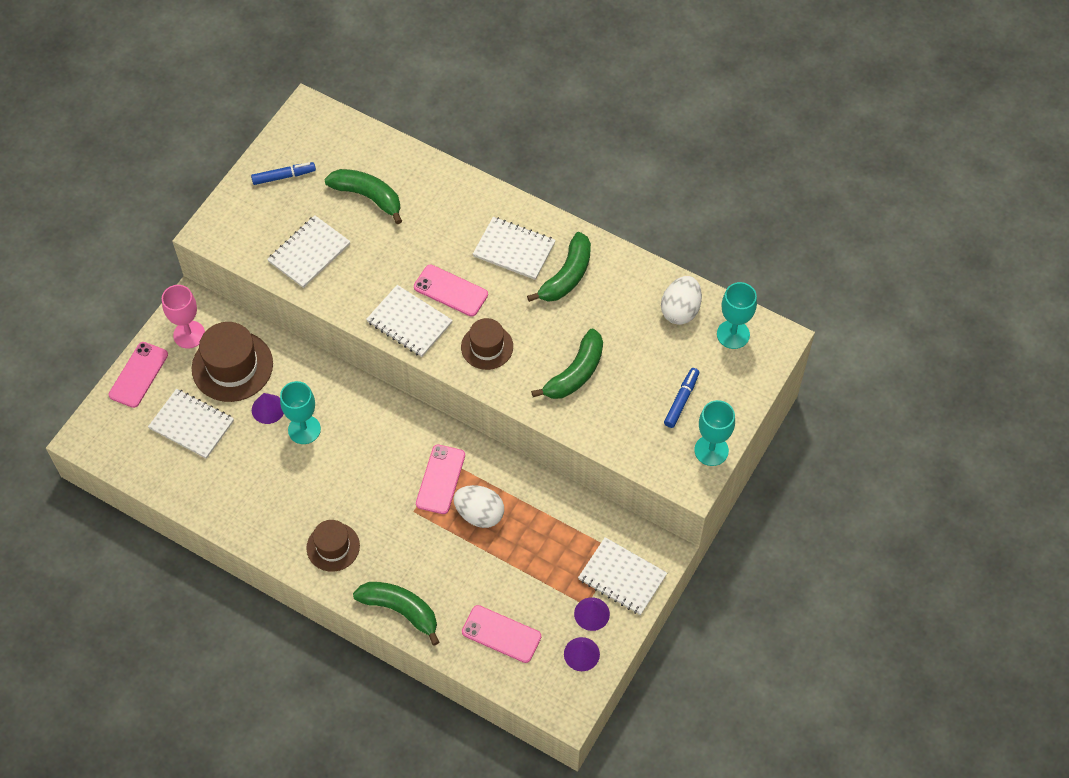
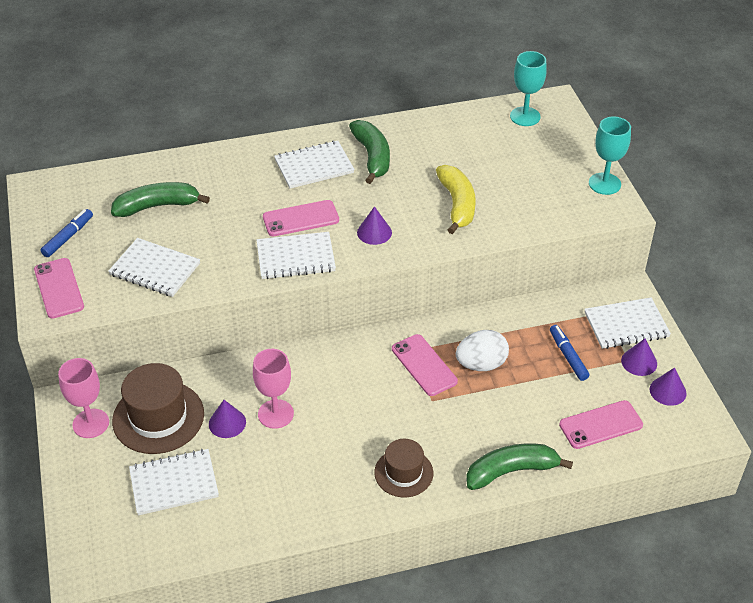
camera: 45 degrees left, 15 degrees down
pink phone [109,342,168,408] -> pink phone moved to [34,258,84,319]
white notebook [267,215,351,288] -> white notebook turned 60 degrees counterclockwise [108,238,200,297]
turquoise goblet [280,381,321,444] -> pink goblet [253,349,294,429]
brown hat [461,318,513,370] -> purple cone [357,206,392,245]
green banana [531,328,603,399] -> yellow banana [436,165,476,234]
white egg [661,276,702,325] -> none
blue marker [664,368,699,428] -> blue marker moved to [550,325,590,381]

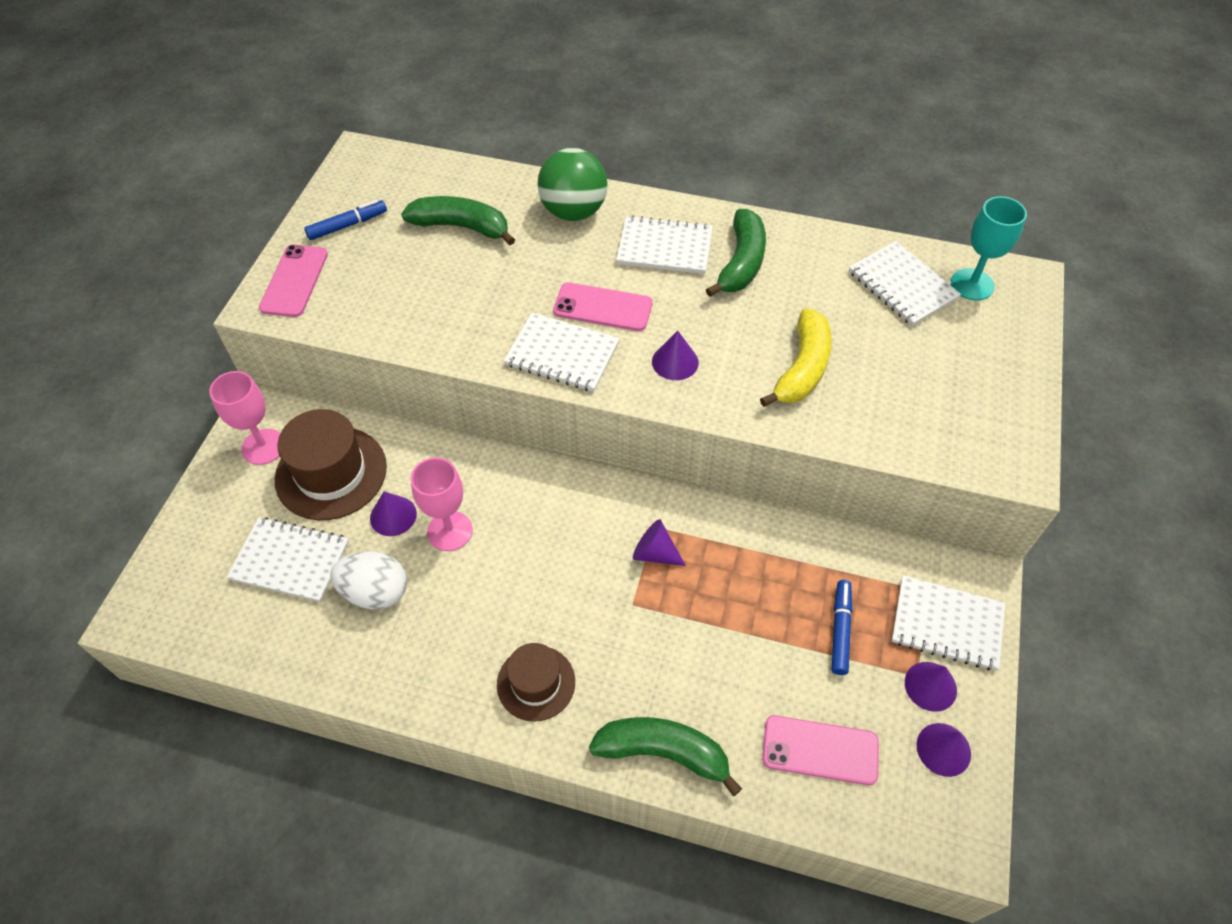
camera: 30 degrees right, 10 degrees up
white notebook [108,238,200,297] -> white notebook moved to [849,241,961,326]
pink phone [392,334,458,396] -> purple cone [633,519,686,566]
white egg [456,330,509,371] -> white egg moved to [330,551,407,609]
turquoise goblet [589,117,631,195] -> none
none -> green ball [537,148,608,221]

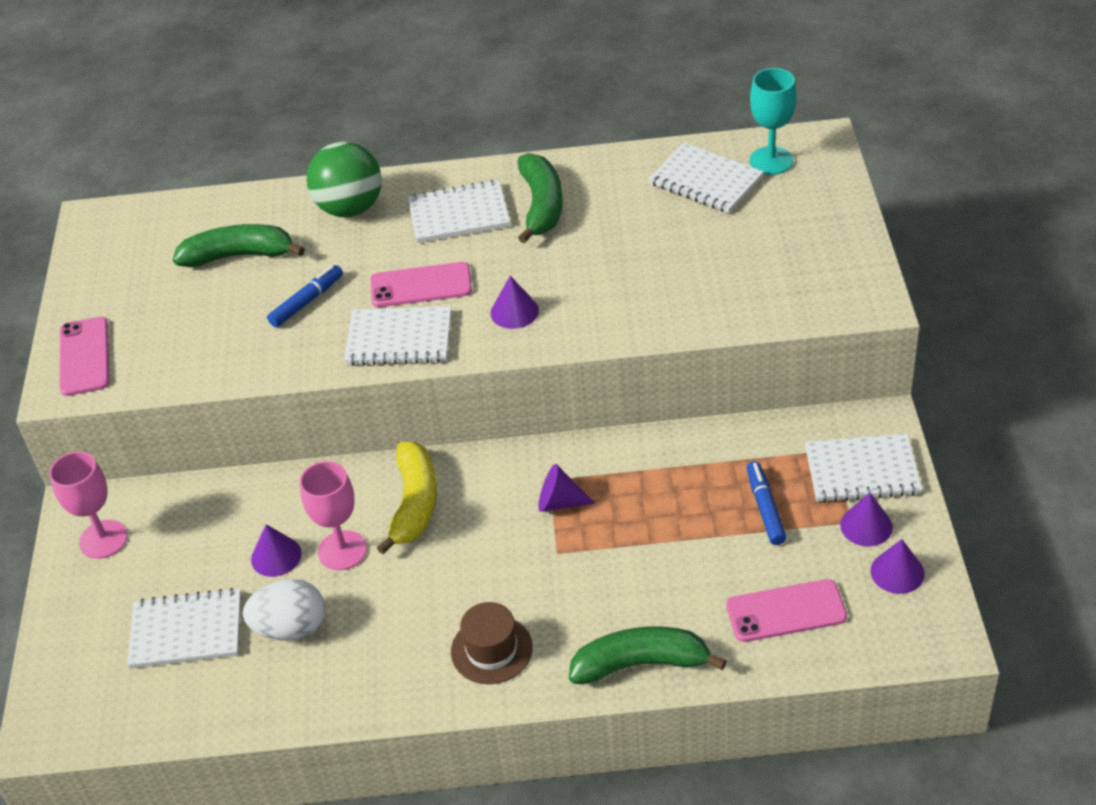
camera: 15 degrees left, 10 degrees down
brown hat [275,409,387,520] -> none
blue marker [304,200,387,240] -> blue marker moved to [267,265,343,327]
yellow banana [760,308,832,407] -> yellow banana moved to [377,442,437,555]

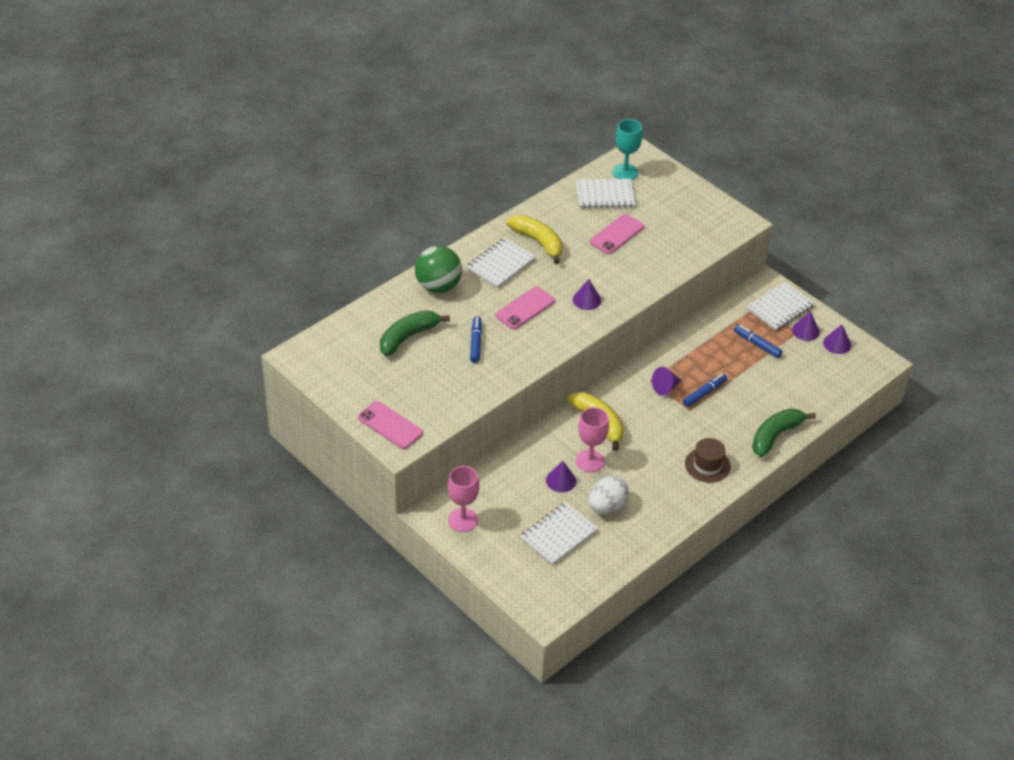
camera: 45 degrees left, 0 degrees up
white notebook [344,306,451,366] -> none
green banana [517,153,563,244] -> yellow banana [507,215,563,264]
pink phone [726,579,847,642] -> pink phone moved to [590,214,644,254]
none -> blue marker [683,374,727,407]

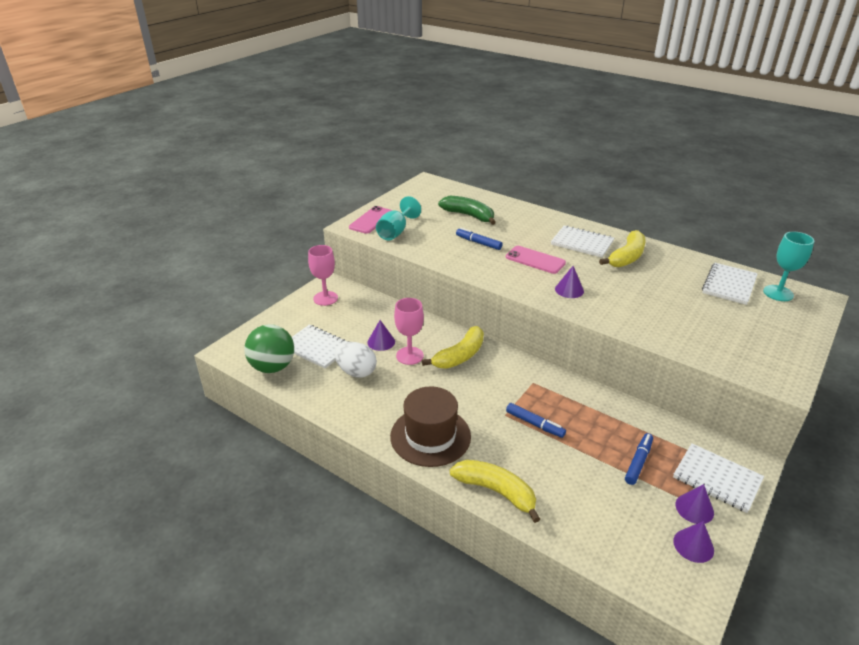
camera: 80 degrees right, 10 degrees down
green ball [415,246,462,293] -> green ball moved to [244,324,294,373]
blue marker [470,316,482,363] -> blue marker turned 135 degrees counterclockwise [456,228,503,250]
white notebook [576,179,635,208] -> white notebook turned 45 degrees clockwise [702,263,758,305]
pink phone [590,214,644,254] -> none
purple cone [652,367,682,396] -> none
brown hat [685,438,731,483] -> brown hat [390,386,471,467], size x1.61
green banana [752,408,816,457] -> yellow banana [450,460,540,523]
none -> turquoise goblet [376,196,421,241]

